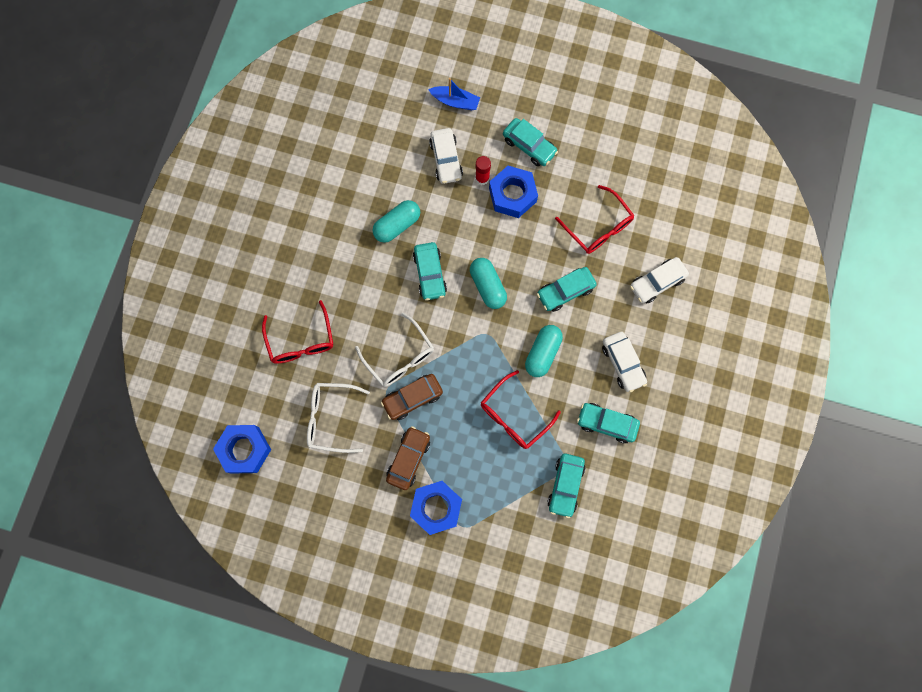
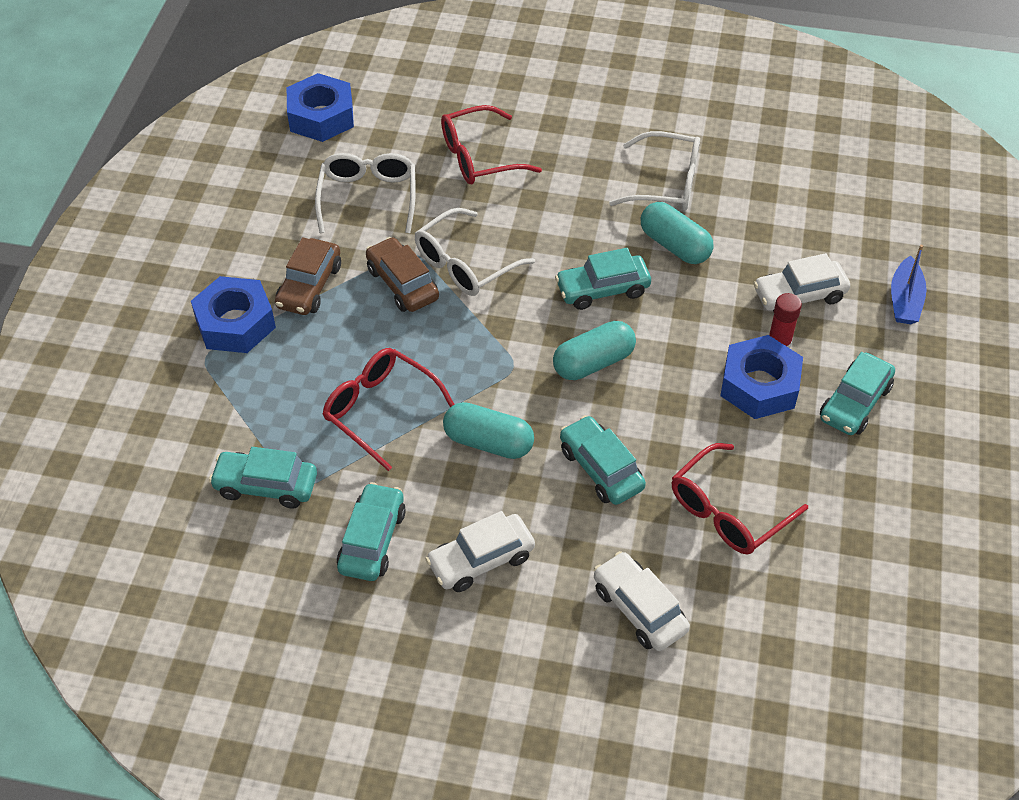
camera: 85 degrees right, 25 degrees down
brown car [386,426,430,490] -> brown car turned 90 degrees clockwise [275,237,341,315]
none -> white glasses [609,131,700,210]

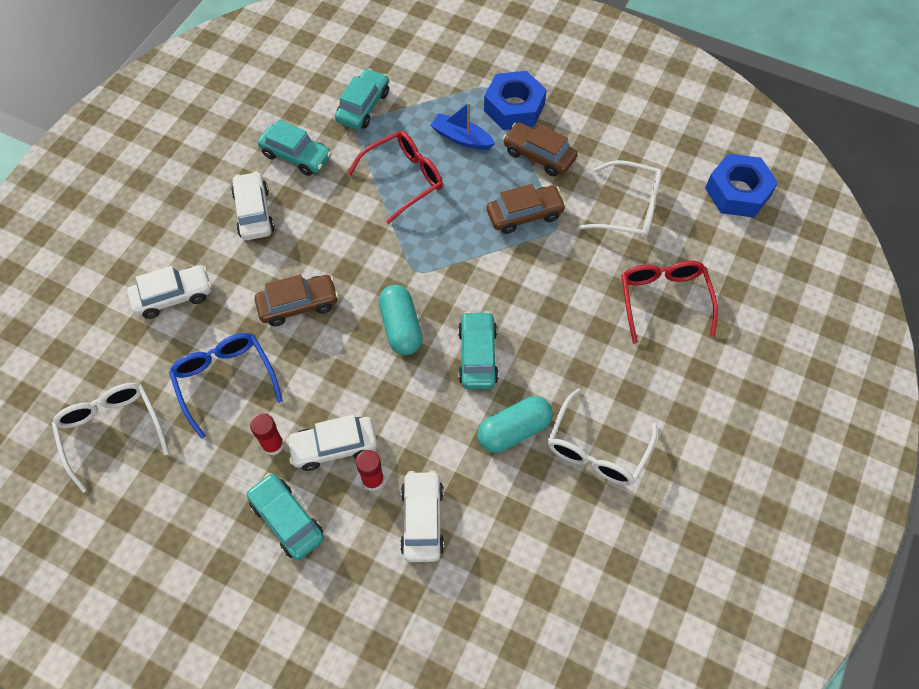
camera: 105 degrees right, 10 degrees up
white glasses [415,208,535,296] -> white glasses moved to [51,383,169,493]
turquoise capsule [443,402,534,459] -> none
turquoise car [560,415,646,505] -> brown car [255,275,339,326]
red glasses [672,443,808,555] -> blue glasses [169,333,283,439]
blue nut [720,335,803,419] -> white car [286,415,377,471]
blue boat [891,245,927,324] -> blue boat moved to [430,102,495,150]
none -> red glue stick [250,413,284,455]

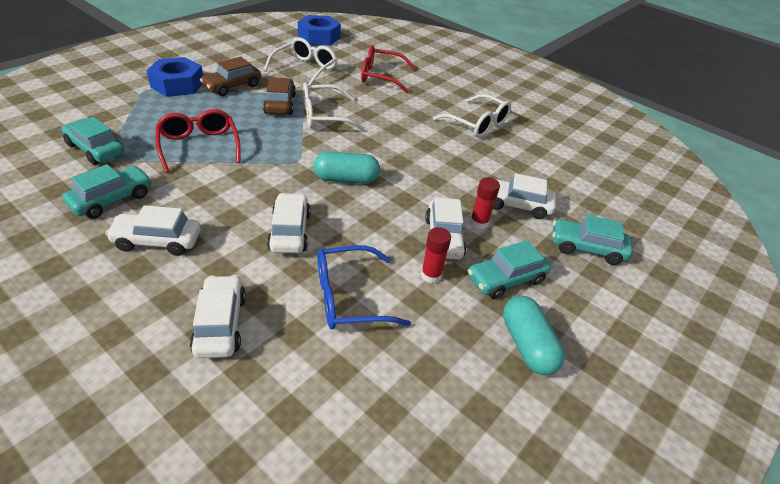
camera: 80 degrees left, 20 degrees down
white glasses [51,383,169,493] -> white glasses moved to [303,83,365,131]
brown car [255,275,339,326] -> white car [267,193,310,253]
blue boat [430,102,495,150] -> none
turquoise car [458,311,499,389] -> turquoise car moved to [552,215,632,265]
turquoise capsule [477,396,553,453] -> turquoise capsule moved to [503,296,565,375]

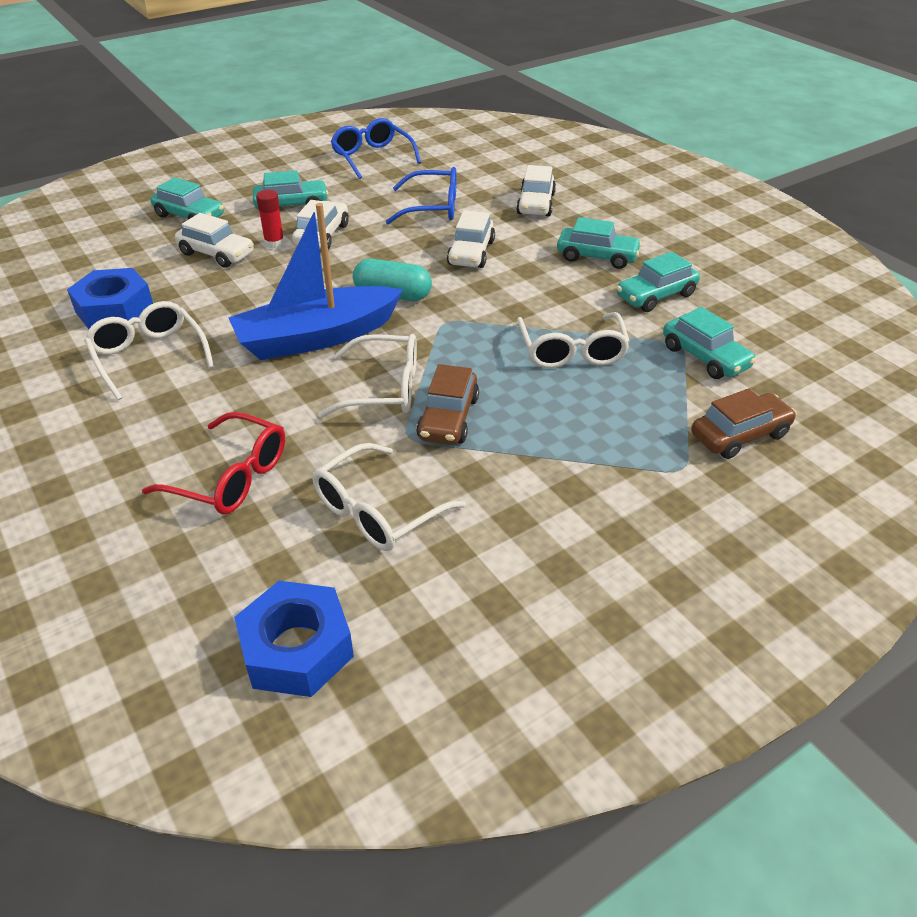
camera: 160 degrees left, 0 degrees up
white car [105,205,201,256] -> turquoise car [557,217,642,269]
blue nut [147,57,203,97] -> blue nut moved to [67,268,153,329]
red glasses [156,109,241,173] -> white glasses [517,312,630,368]
brown car [200,57,261,96] -> brown car moved to [691,388,797,459]
red glue stick [421,227,451,283] -> none
turquoise capsule [503,296,565,375] -> none
none -> blue boat [228,203,403,360]
none -> blue glasses [331,118,421,179]

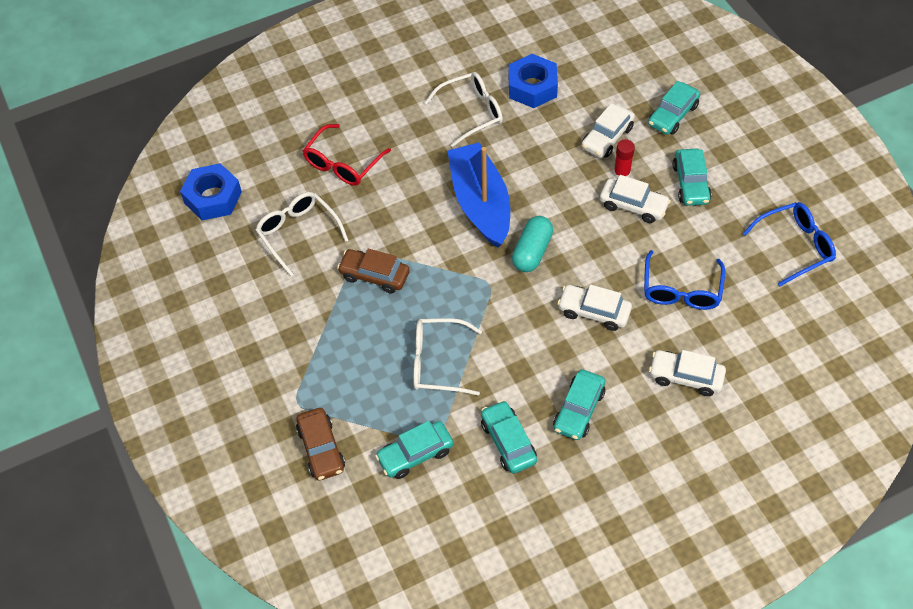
camera: 100 degrees right, 15 degrees up
white glasses [318,334,417,418] -> none

